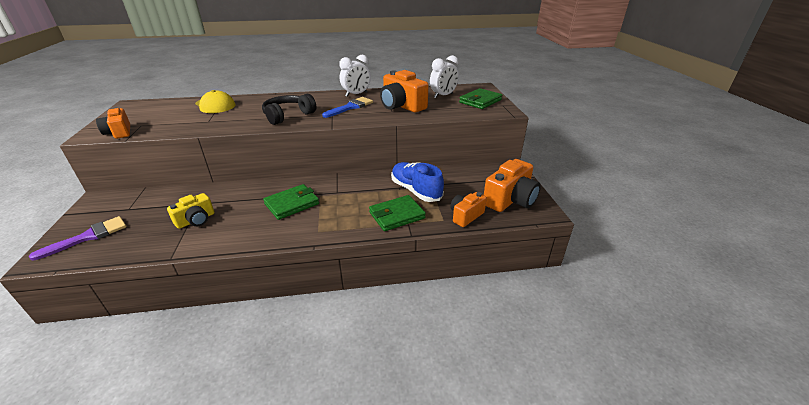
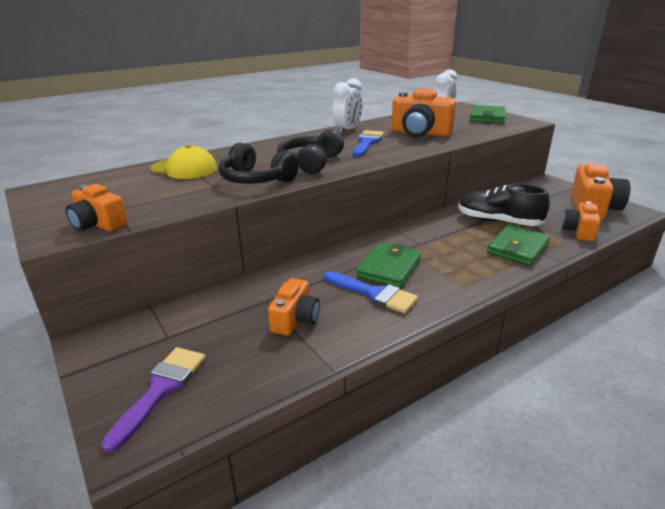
camera: 25 degrees left, 5 degrees down
yellow camera [167,193,215,229] -> orange camera [268,278,320,336]
blue shoe [391,162,444,202] -> black shoe [458,184,550,226]
none -> black headphones [219,143,299,184]
none -> blue brush [324,271,418,314]

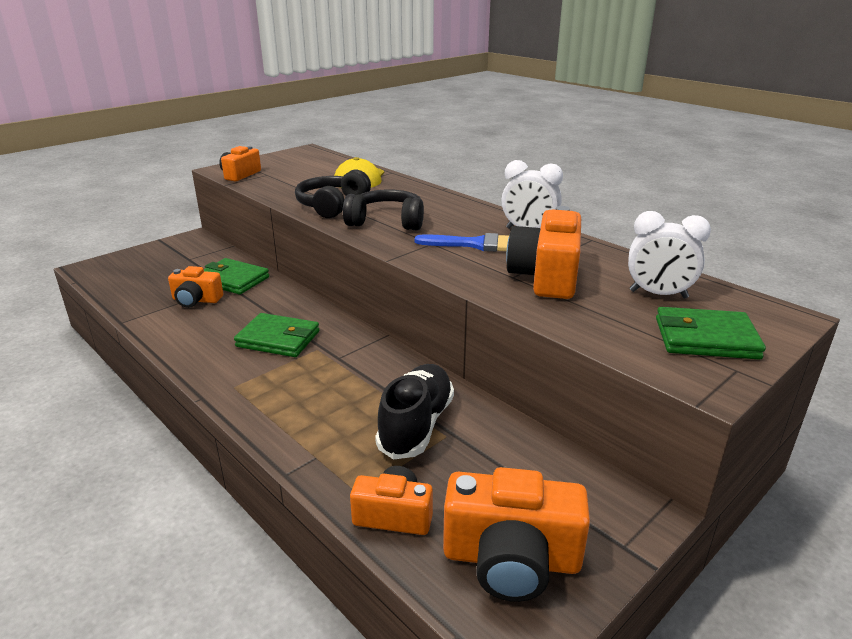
camera: 80 degrees right, 0 degrees up
purple brush [101,347,206,453] -> none
blue brush [324,271,418,314] -> none
green wallet [487,225,550,266] -> green wallet moved to [204,258,269,295]

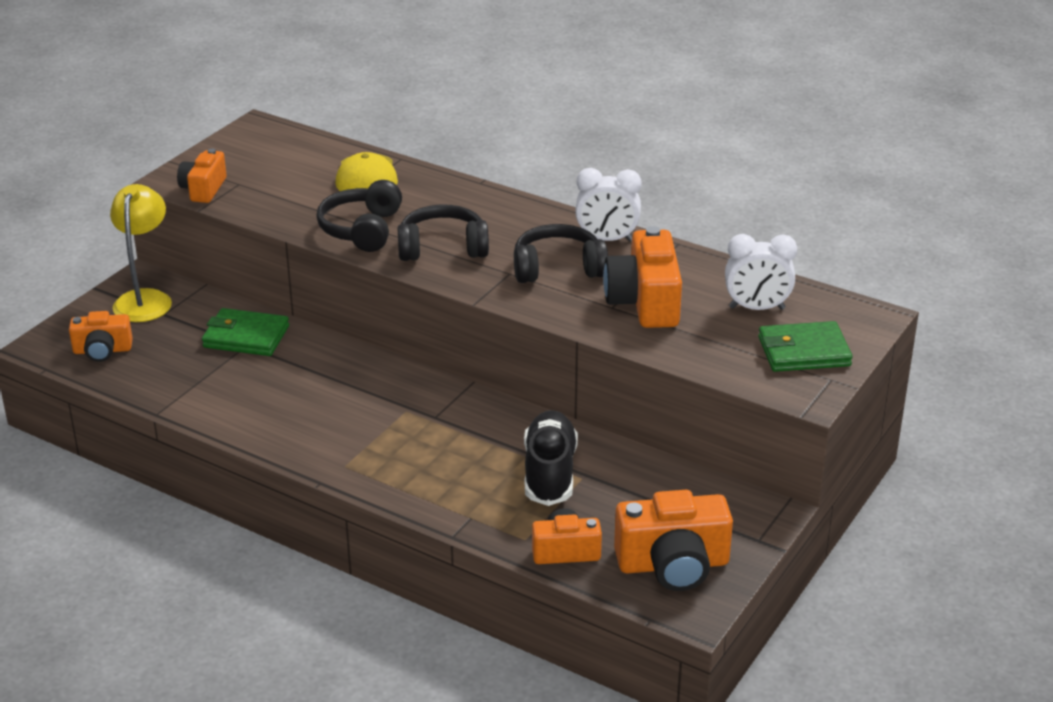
camera: 15 degrees left, 5 degrees up
orange camera [168,266,223,308] -> orange camera moved to [69,311,133,362]
green wallet [234,313,319,357] -> none
blue brush [415,233,509,252] -> black headphones [514,224,608,283]
none -> yellow lamp [110,184,172,322]

